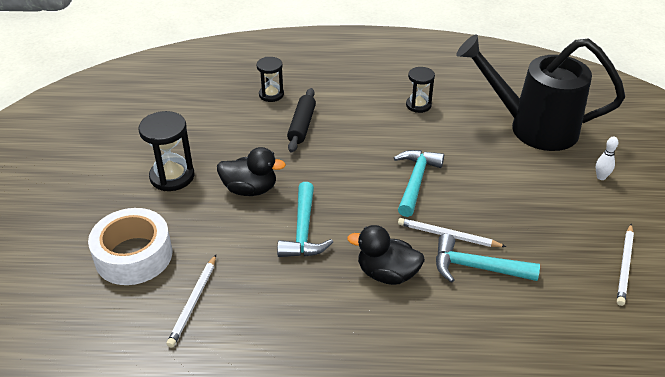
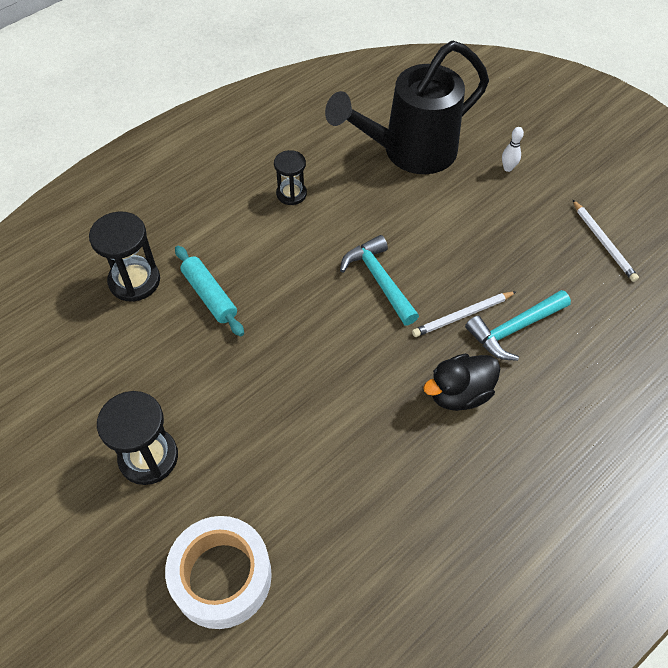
camera: 45 degrees left, 15 degrees up
white pencil [167,255,216,348] -> none
black duck [217,147,286,196] -> none
black hourglass [257,57,284,102] -> black hourglass [89,212,160,302], size x1.55
turquoise hammer [277,182,333,257] -> none
black rolling pin [287,88,316,153] -> turquoise rolling pin [175,246,244,337]

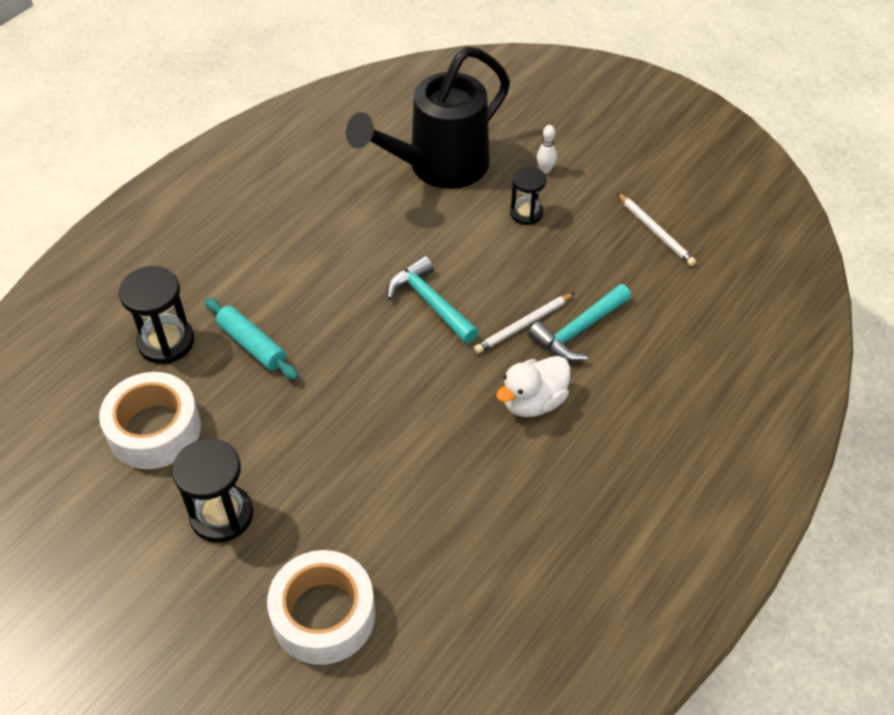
camera: 10 degrees left, 5 degrees down
black hourglass [274,150,307,205] -> black hourglass moved to [510,166,546,225]
black duck [423,354,500,411] -> white duck [496,356,570,417]
none -> white tape [99,372,201,469]

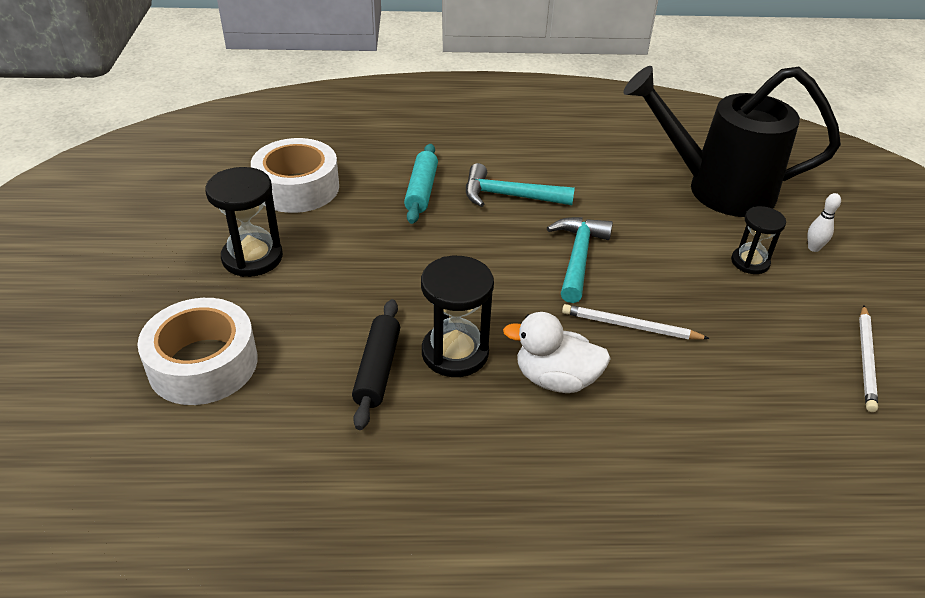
camera: 50 degrees right, 10 degrees down
black hourglass [119,266,194,364] -> black hourglass moved to [421,256,494,377]
turquoise hammer [528,284,631,361] -> turquoise hammer moved to [466,163,575,207]
none -> black rolling pin [352,299,400,430]

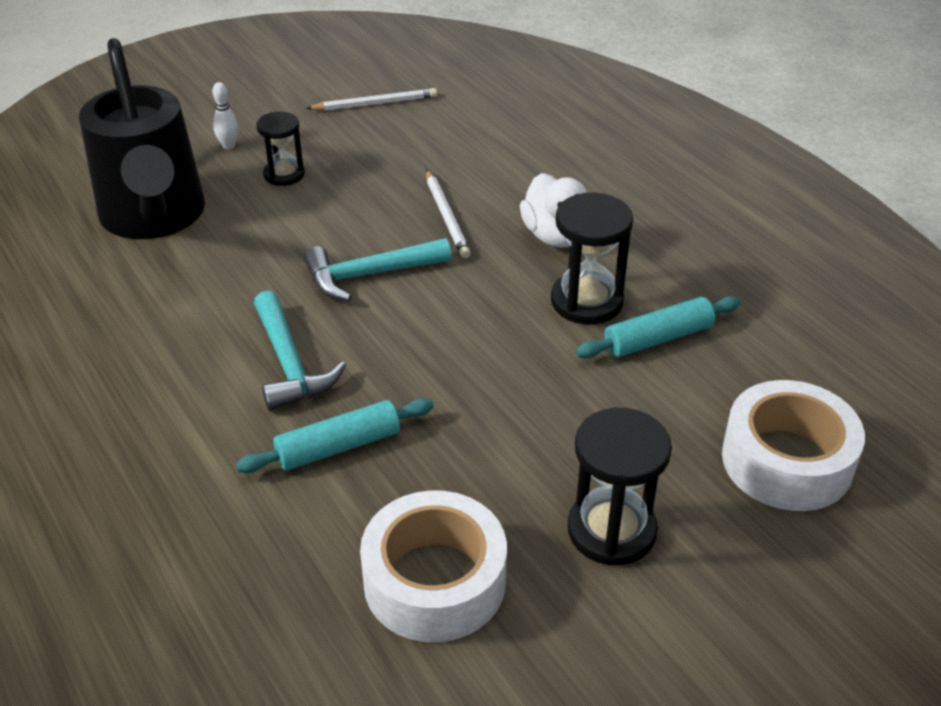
camera: 120 degrees left, 0 degrees up
black rolling pin [352,299,400,430] -> turquoise rolling pin [576,296,740,358]

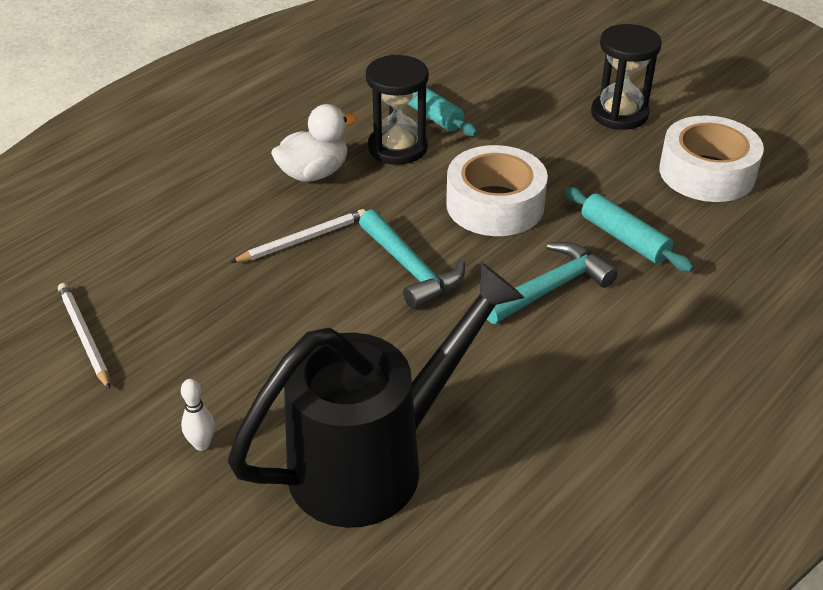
camera: 105 degrees left, 0 degrees up
black hourglass [256,112,305,186] -> none
white tape [722,380,865,511] -> white tape moved to [446,145,548,236]

